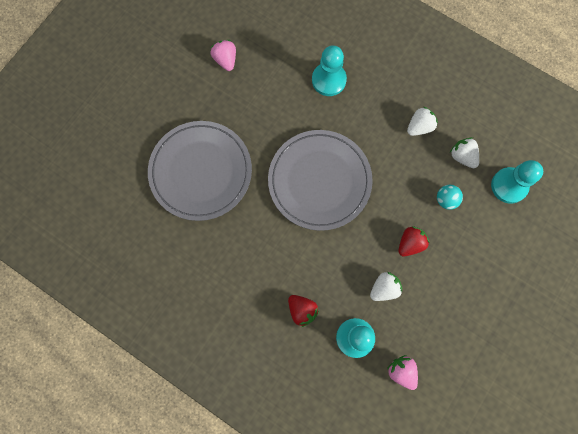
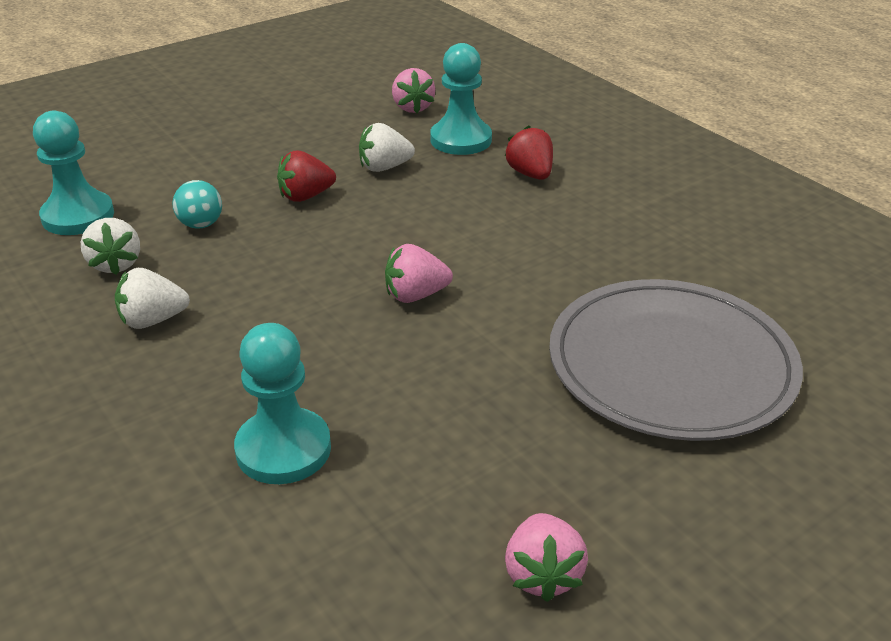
camera: 160 degrees left, 40 degrees down
grey plate [268,130,373,231] -> pink strawberry [385,244,453,303]

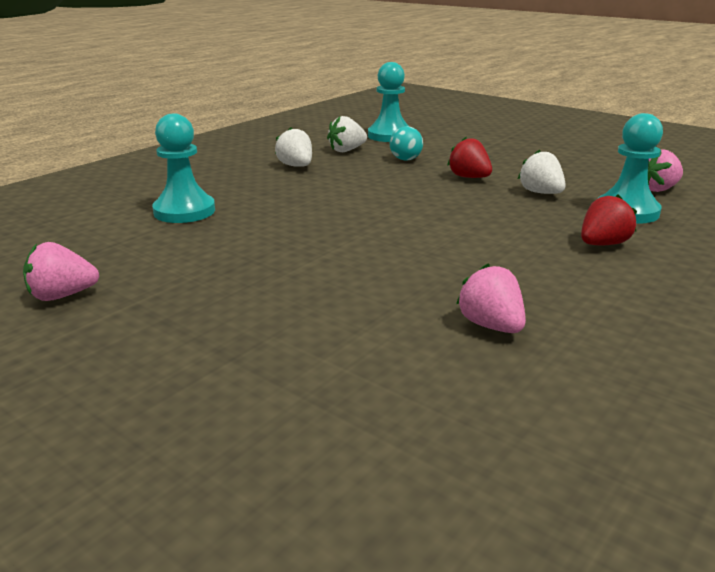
camera: 75 degrees right, 10 degrees down
pink strawberry [385,244,453,303] -> pink strawberry moved to [456,263,526,333]
grey plate [549,279,803,441] -> none

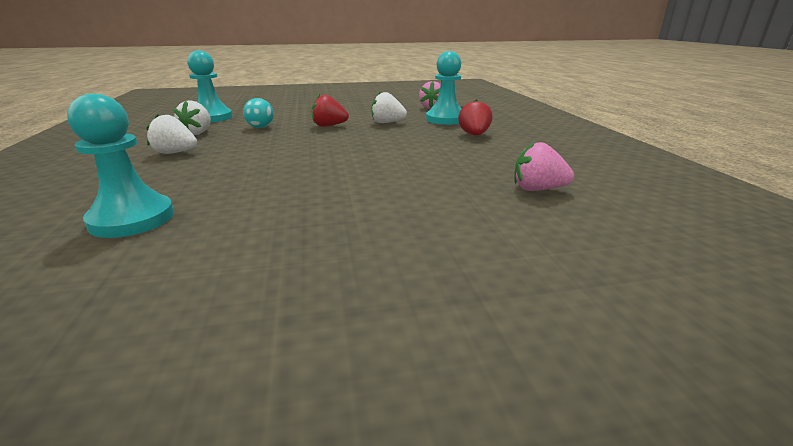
camera: 50 degrees left, 0 degrees up
pink strawberry [23,242,99,301] -> none

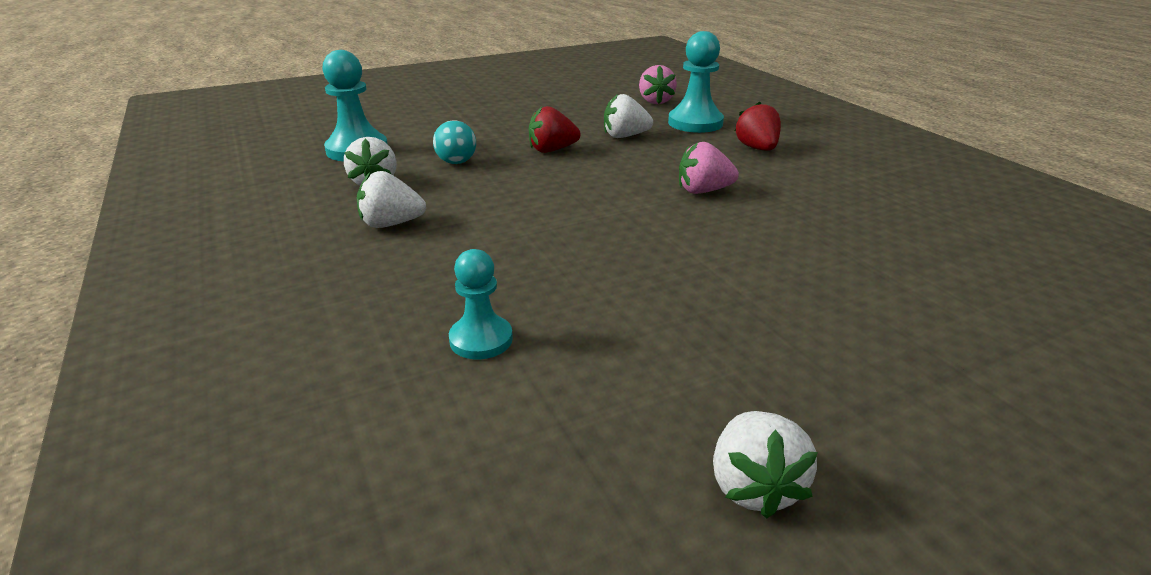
camera: 15 degrees left, 5 degrees up
turquoise pawn [67,94,174,238] -> turquoise pawn [449,249,513,359], size x0.63
pink strawberry [514,142,574,191] -> pink strawberry moved to [679,142,739,194]
none -> white strawberry [713,411,818,519]

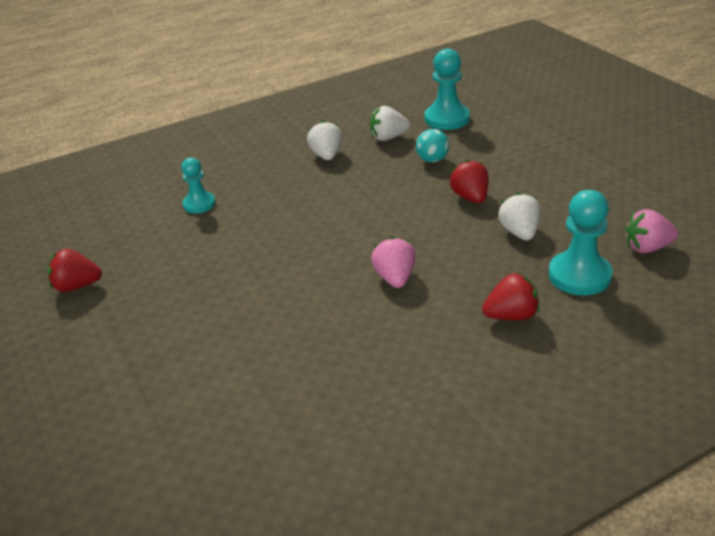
camera: 90 degrees right, 5 degrees up
white strawberry [713,411,818,519] -> red strawberry [48,249,102,292]

